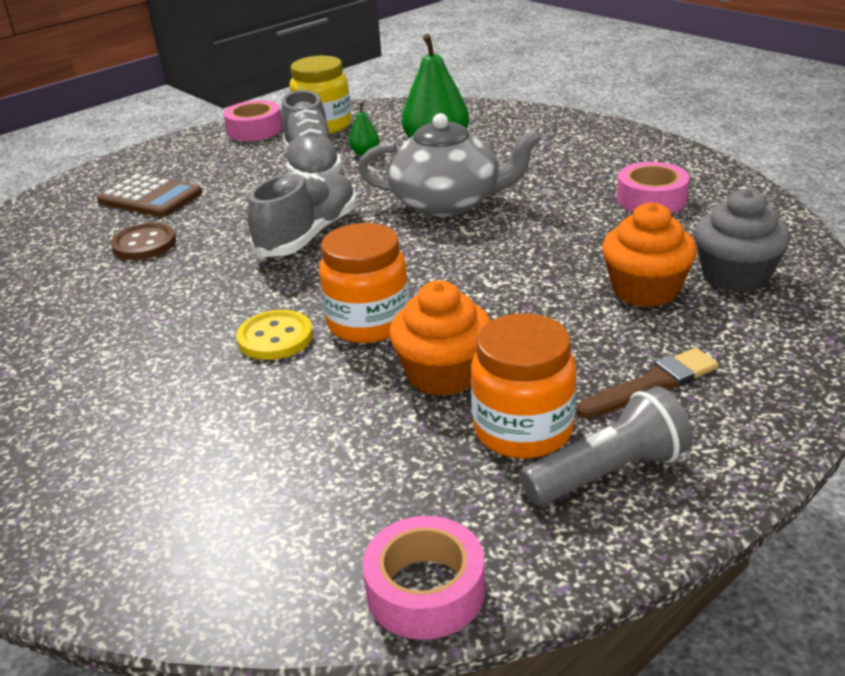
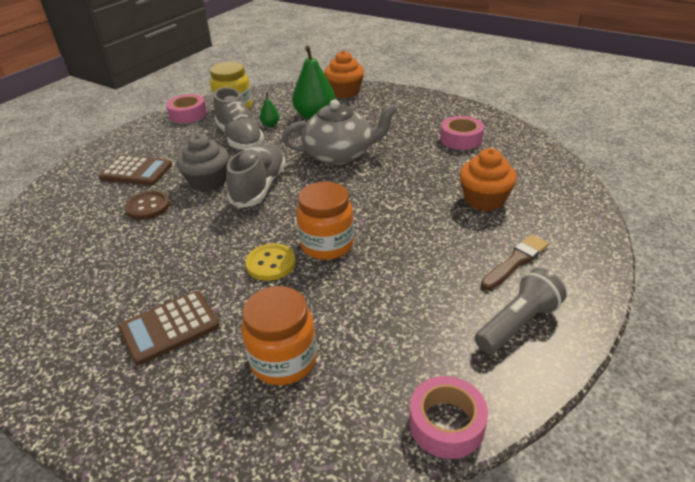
camera: 15 degrees left, 5 degrees up
orange cupcake [389,281,491,396] -> orange cupcake moved to [324,51,364,98]
orange jar [471,313,577,459] -> orange jar moved to [242,286,317,385]
grey cupcake [695,189,790,292] -> grey cupcake moved to [177,134,229,192]
none -> brown calculator [118,291,220,365]

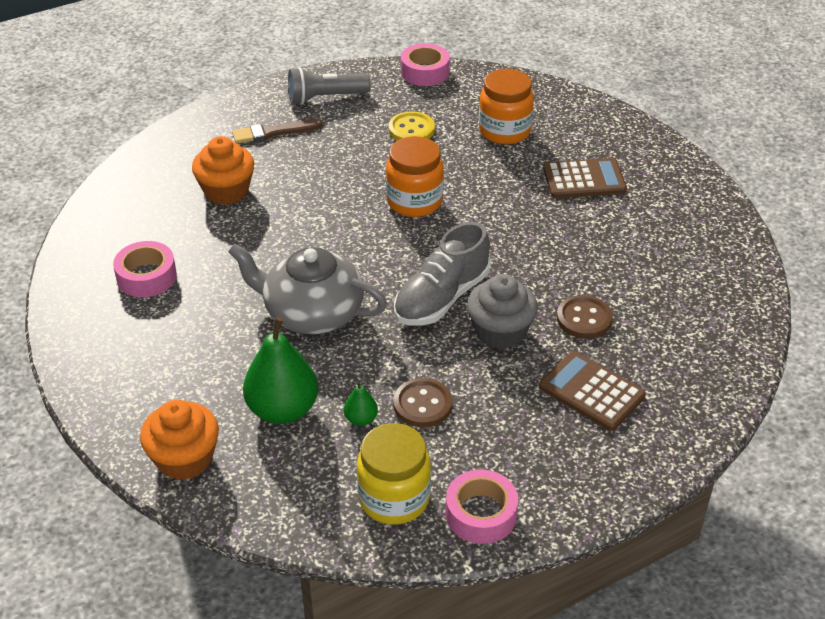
camera: 155 degrees left, 5 degrees up
grey shoe [213,87,264,150] -> brown button [393,378,452,427]
yellow button [245,243,296,281] -> yellow button moved to [388,111,435,141]

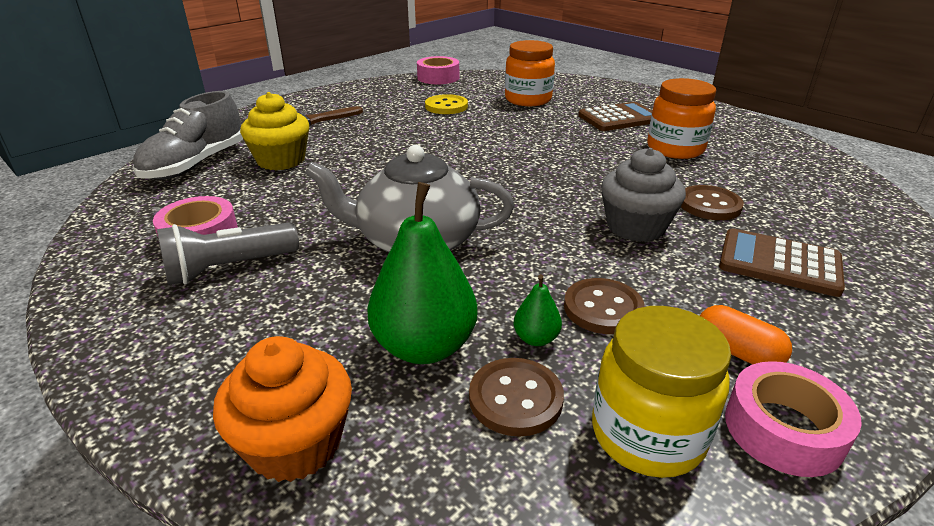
camera: 15 degrees left, 10 degrees down
orange cupcake [192,136,254,205] -> yellow cupcake [240,92,309,170]
grey flashlight [288,67,371,105] -> grey flashlight moved to [157,222,299,285]
orange jar [386,136,444,217] -> orange jar moved to [647,78,716,159]
grey shoe [394,222,491,326] -> grey shoe moved to [133,91,243,180]
none -> brown button [469,358,564,437]
none -> orange capsule [700,305,792,365]

